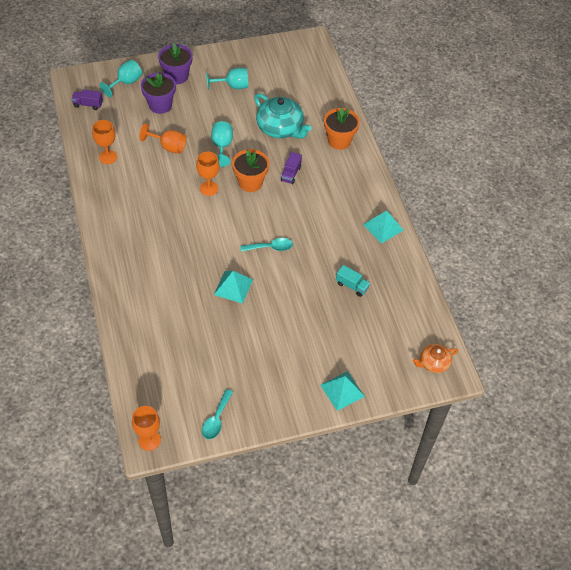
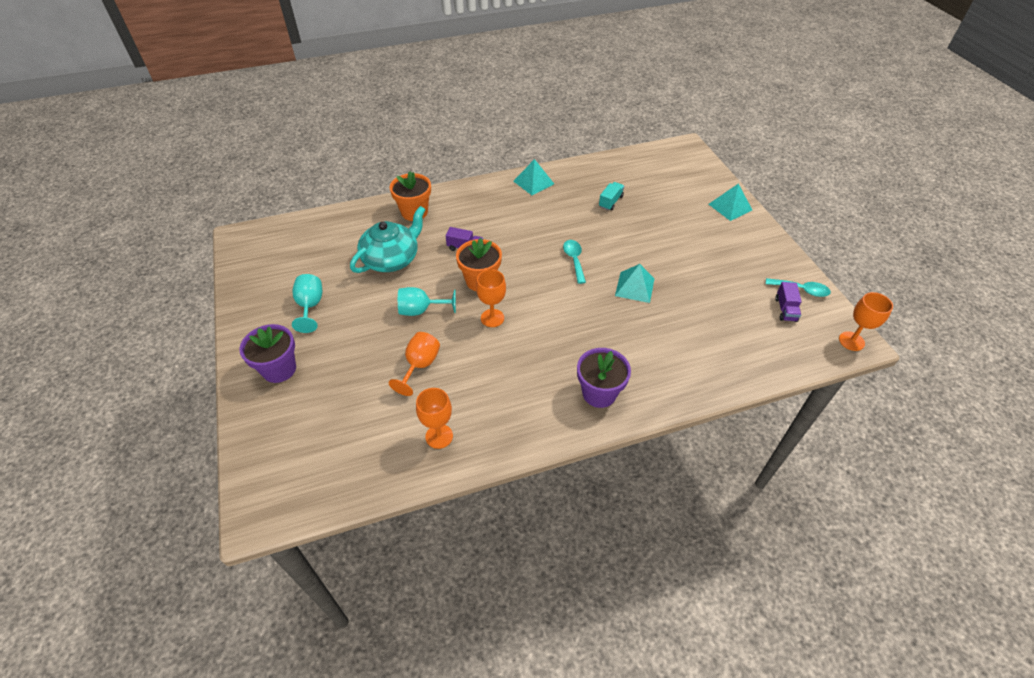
camera: 90 degrees left, 5 degrees down
purple truck [71,89,103,110] -> purple truck moved to [775,282,802,322]
turquoise goblet [100,60,142,97] -> none
purple flower pot [141,73,176,114] -> purple flower pot moved to [577,348,631,408]
orange teapot [413,344,458,373] -> none

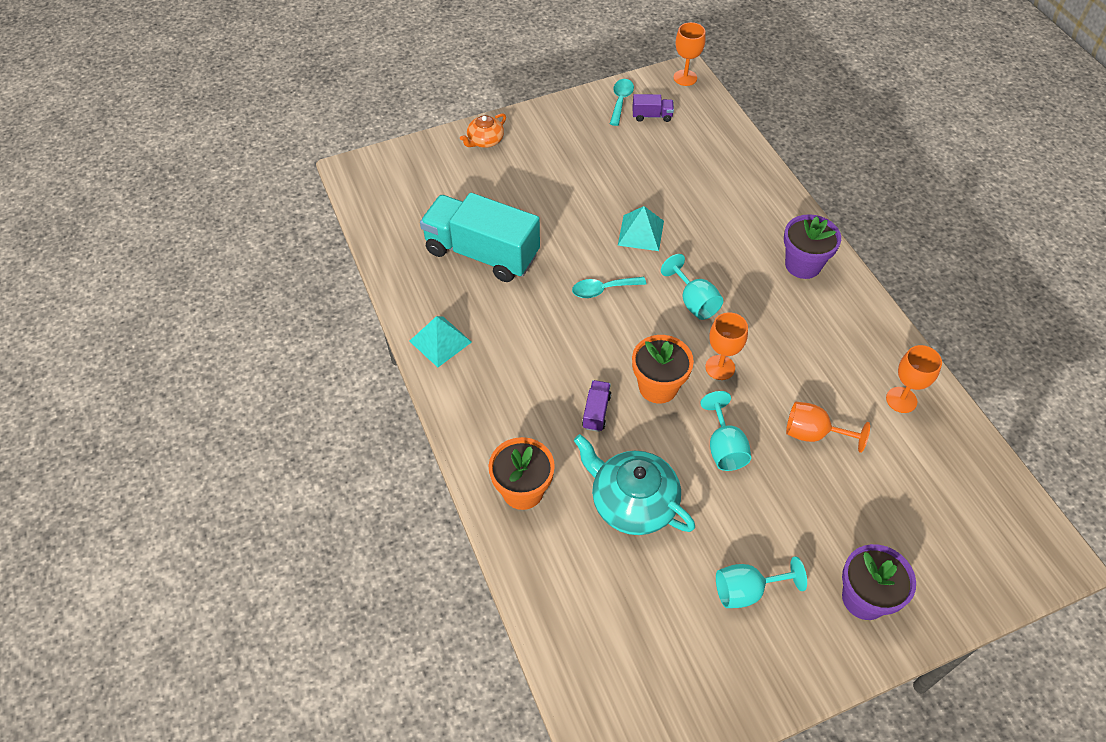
camera: 95 degrees left, 5 degrees up
turquoise truck [599,182,624,210] -> turquoise truck [420,193,540,282], size x2.48
turquoise pyramid [709,184,752,221] -> orange teapot [460,113,506,148]
none -> turquoise goblet [661,254,723,320]

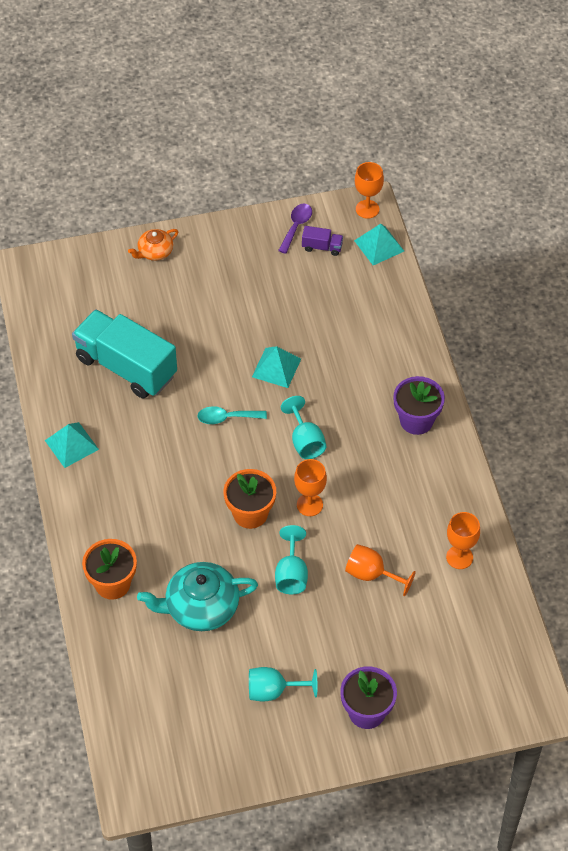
camera: 10 degrees right, 0 degrees up
turquoise teapot [573,434,695,535] -> turquoise teapot turned 60 degrees counterclockwise [137,562,258,631]
purple truck [582,380,611,432] -> none
turquoise spoon [610,79,634,126] -> purple spoon [278,204,312,254]
none -> turquoise pyramid [354,224,404,265]

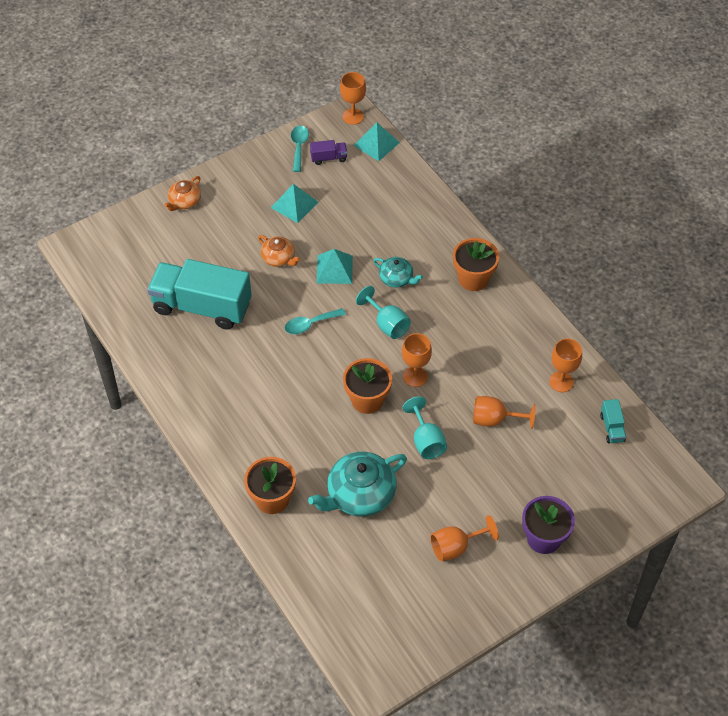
camera: 20 degrees left, 0 degrees up
turquoise pyramid [45,422,99,468] -> turquoise pyramid moved to [271,184,318,223]
turquoise goblet [249,667,317,701] -> orange goblet [430,515,499,561]
purple spoon [278,204,312,254] -> turquoise spoon [291,126,309,172]
purple flower pot [393,376,445,435] -> orange flower pot [453,238,499,291]
none -> orange teapot [258,235,300,267]
none -> turquoise teapot [373,257,423,288]
none -> turquoise truck [600,399,626,443]

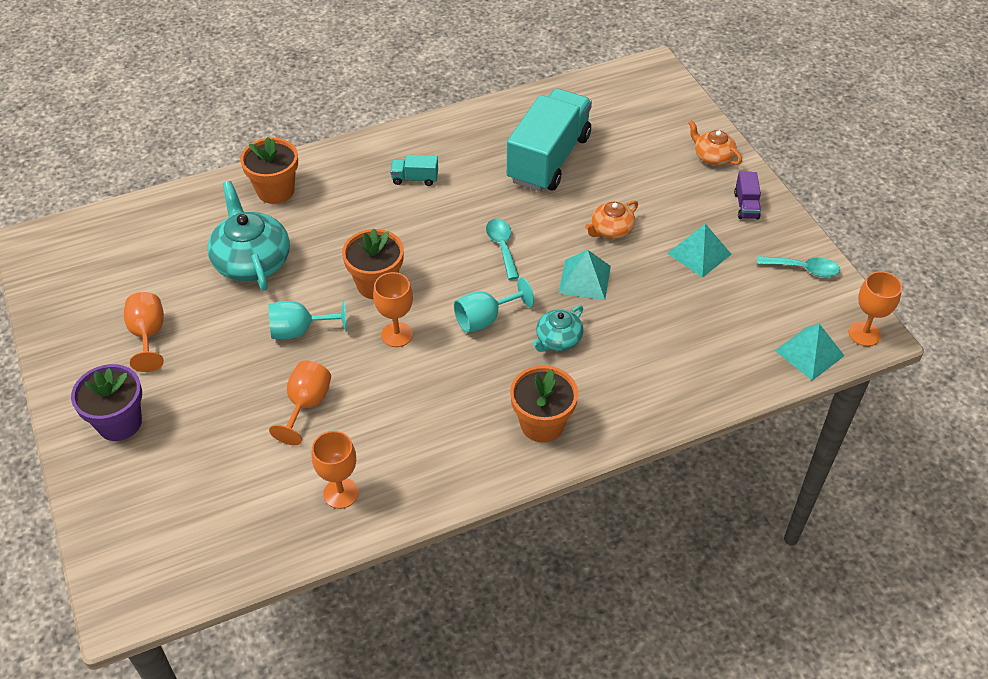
camera: 100 degrees right, 5 degrees down
purple truck [310,140,347,165] -> purple truck moved to [734,172,761,219]
turquoise truck [600,399,626,443] -> turquoise truck moved to [390,155,438,186]

